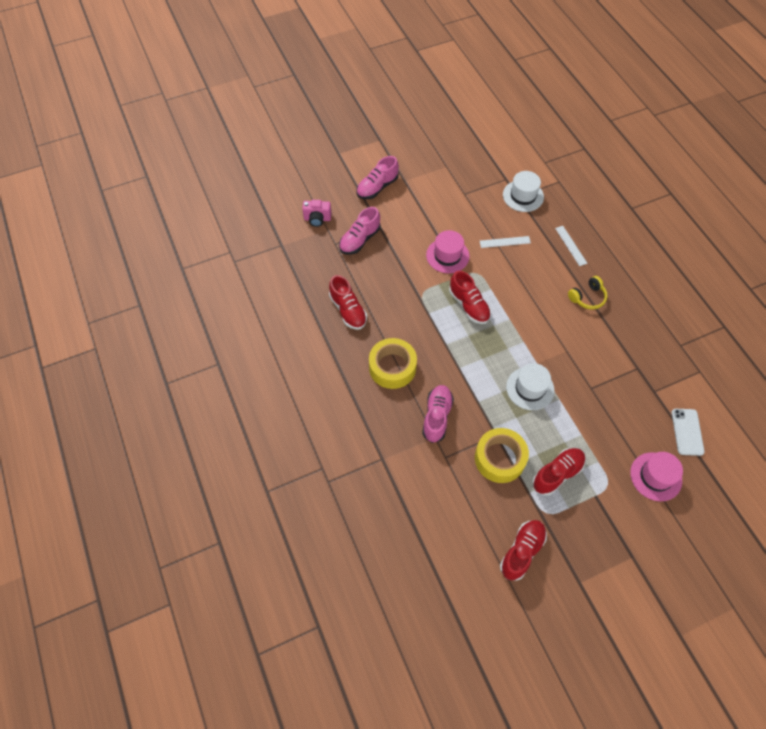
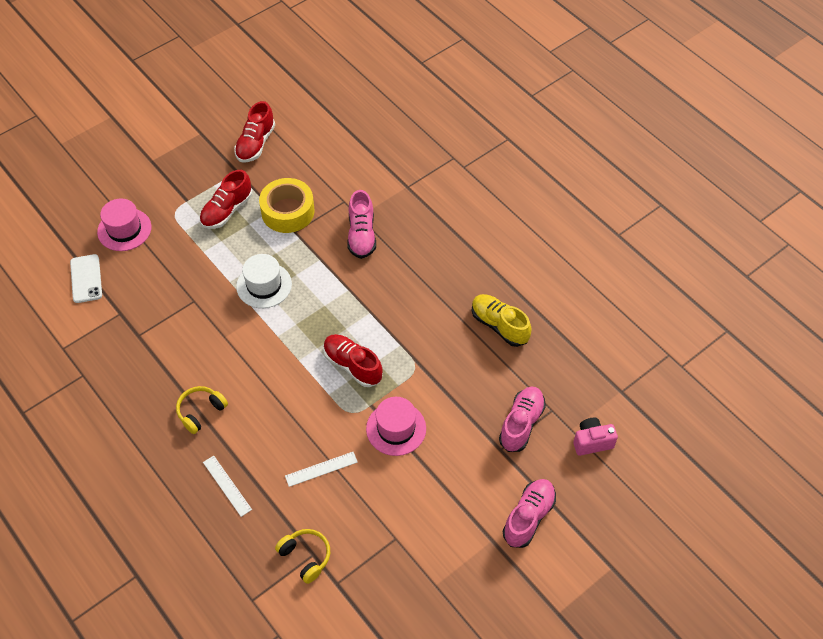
camera: 165 degrees right, 5 degrees down
red shoe [329,275,367,330] -> yellow shoe [472,294,531,347]
yellow tape [369,338,417,389] -> none
white hat [503,171,544,212] -> yellow headphones [275,529,330,584]

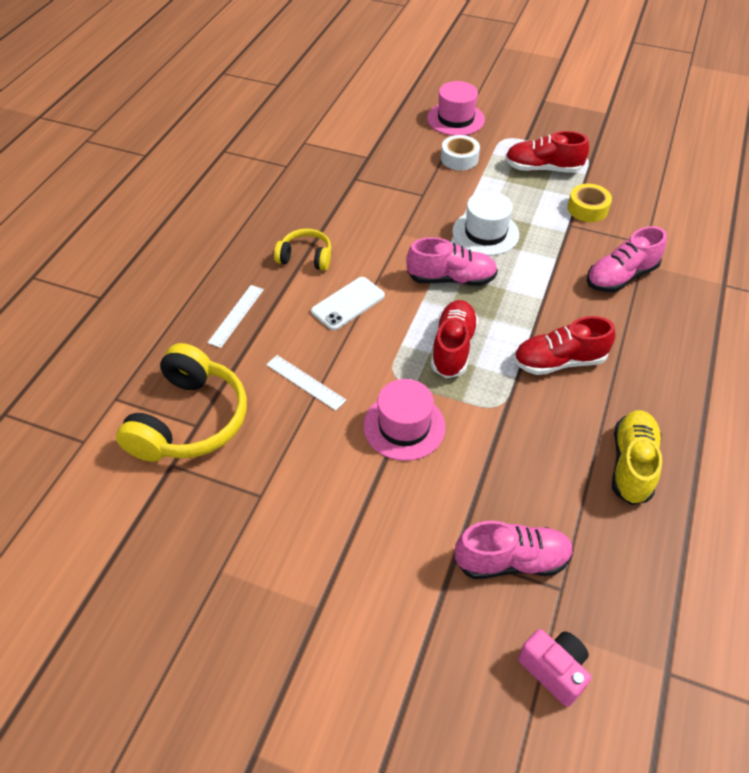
camera: 60 degrees right, 5 degrees down
white phone [70,254,102,303] -> white phone moved to [311,277,385,330]
red shoe [234,101,275,162] -> red shoe moved to [513,316,616,375]
yellow tape [259,178,315,233] -> yellow tape [568,184,612,222], size x0.62
yellow headphones [275,529,330,584] -> yellow headphones [116,343,247,462], size x1.85
pink shoe [503,479,556,548] -> pink shoe moved to [406,237,498,286]
none -> white tape [441,135,480,170]

